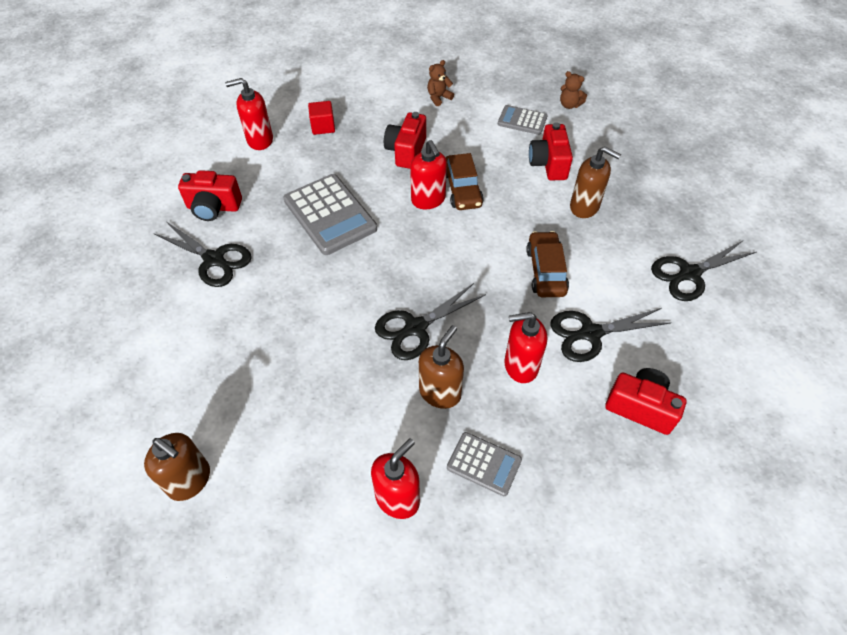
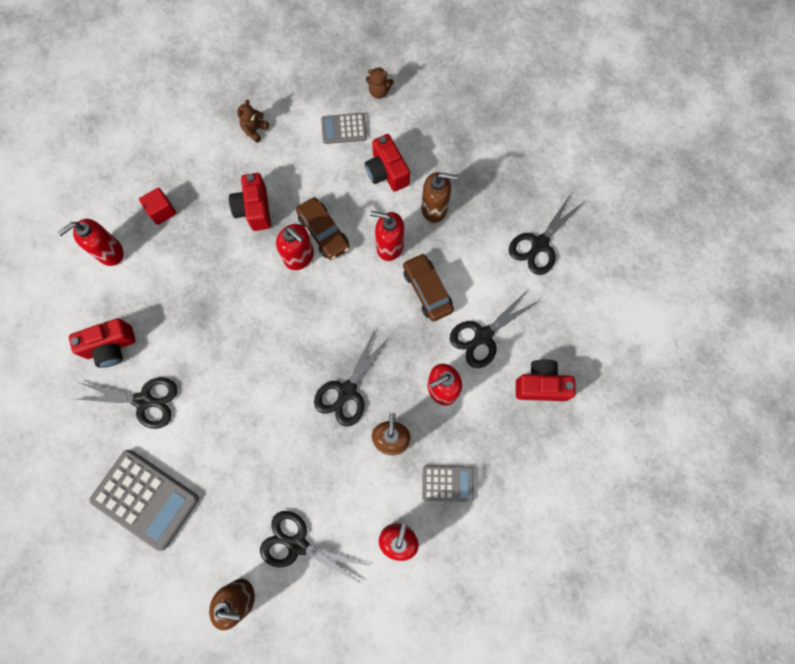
camera: 25 degrees left, 20 degrees up
grey calculator [283,174,377,255] -> grey calculator moved to [89,450,199,551]
none -> black scissors [260,511,369,584]
none -> red soap dispenser [370,211,404,261]

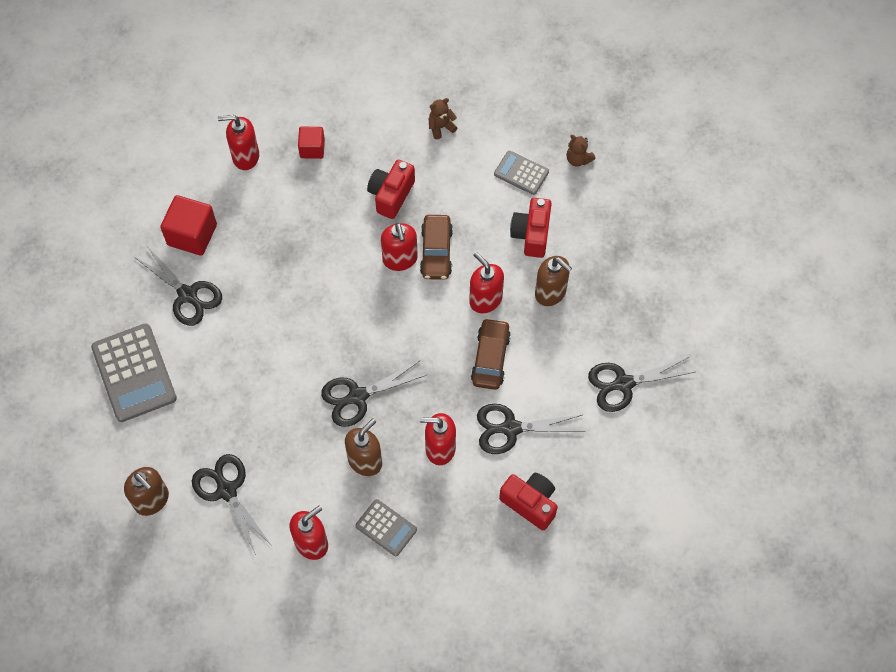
camera: 35 degrees right, 10 degrees down
red camera [69,318,136,368] -> red cube [160,195,217,256]

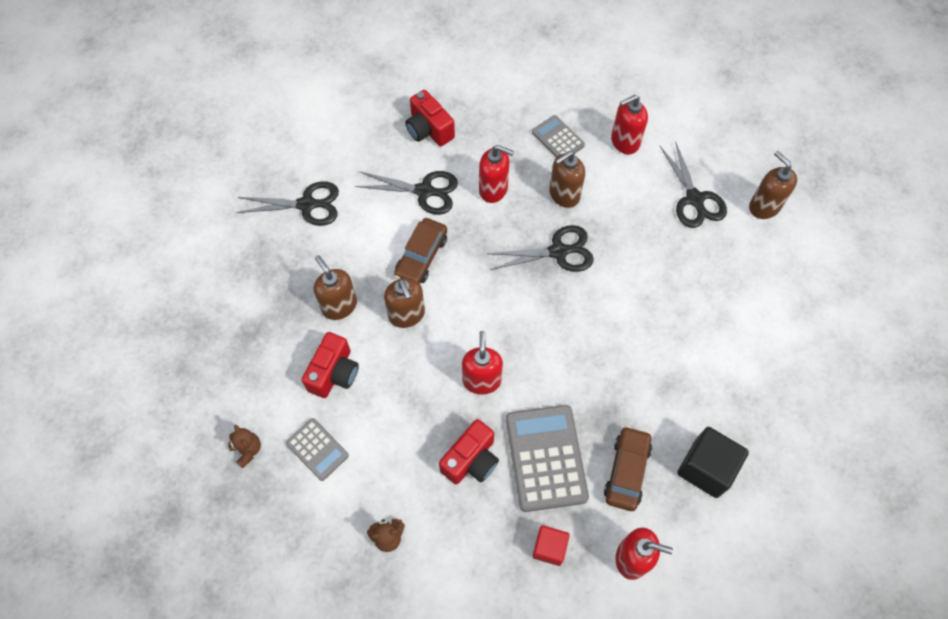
camera: 165 degrees left, 0 degrees up
grey calculator [91,323,177,422] -> grey calculator moved to [506,405,589,512]
black scissors [134,246,222,326] -> none
red cube [160,195,217,256] -> black cube [677,427,749,498]
brown car [420,215,453,280] -> brown car moved to [604,426,652,511]
red soap dispenser [469,252,504,313] -> brown soap dispenser [384,278,425,328]

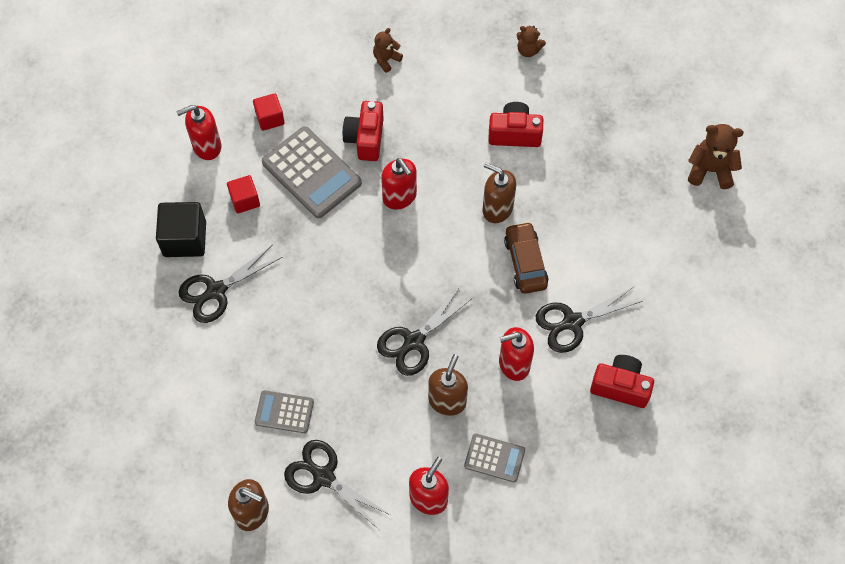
camera: 145 degrees right, 0 degrees up
black scissors [236,181,339,226] -> black scissors moved to [179,245,282,323]
grey calculator [286,418,349,481] -> grey calculator moved to [255,390,314,433]
red camera [302,332,359,398] -> red camera turned 105 degrees clockwise [488,102,543,147]
brown soap dispenser [314,255,357,320] -> none
brown car [604,426,652,511] -> red cube [227,175,260,214]
none -> brown teddy bear [688,124,744,189]

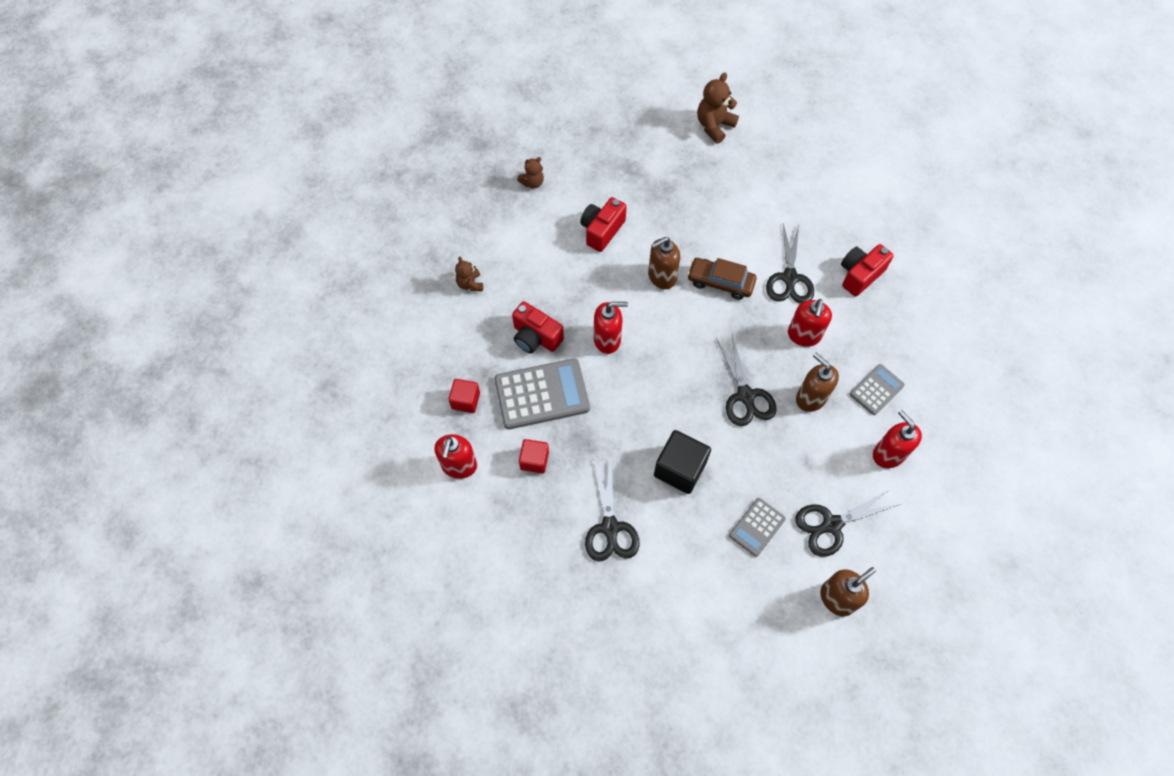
camera: 60 degrees left, 0 degrees up
black cube [156,202,206,257] -> black cube moved to [654,430,711,494]

